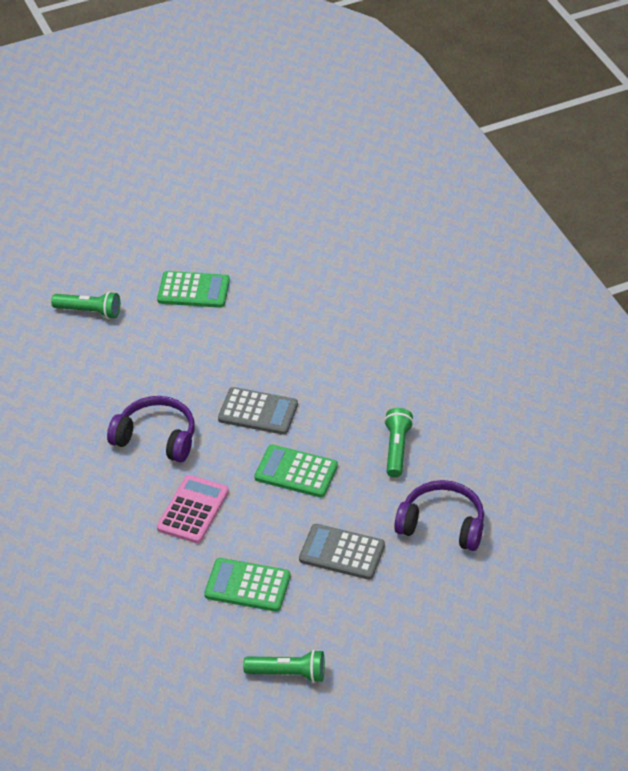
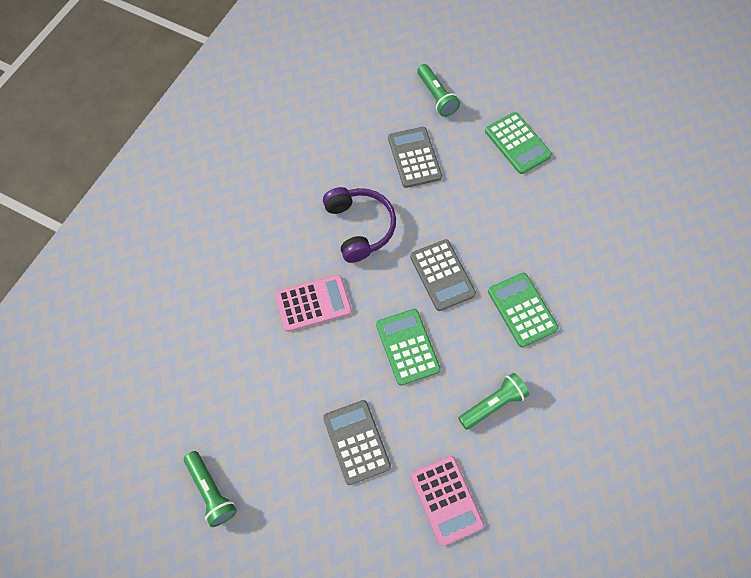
camera: 50 degrees right, 20 degrees up
green calculator [204,558,291,612] -> green calculator moved to [488,273,559,347]
purple headphones [394,480,484,551] -> pink calculator [410,456,484,546]
none -> grey calculator [388,127,442,188]

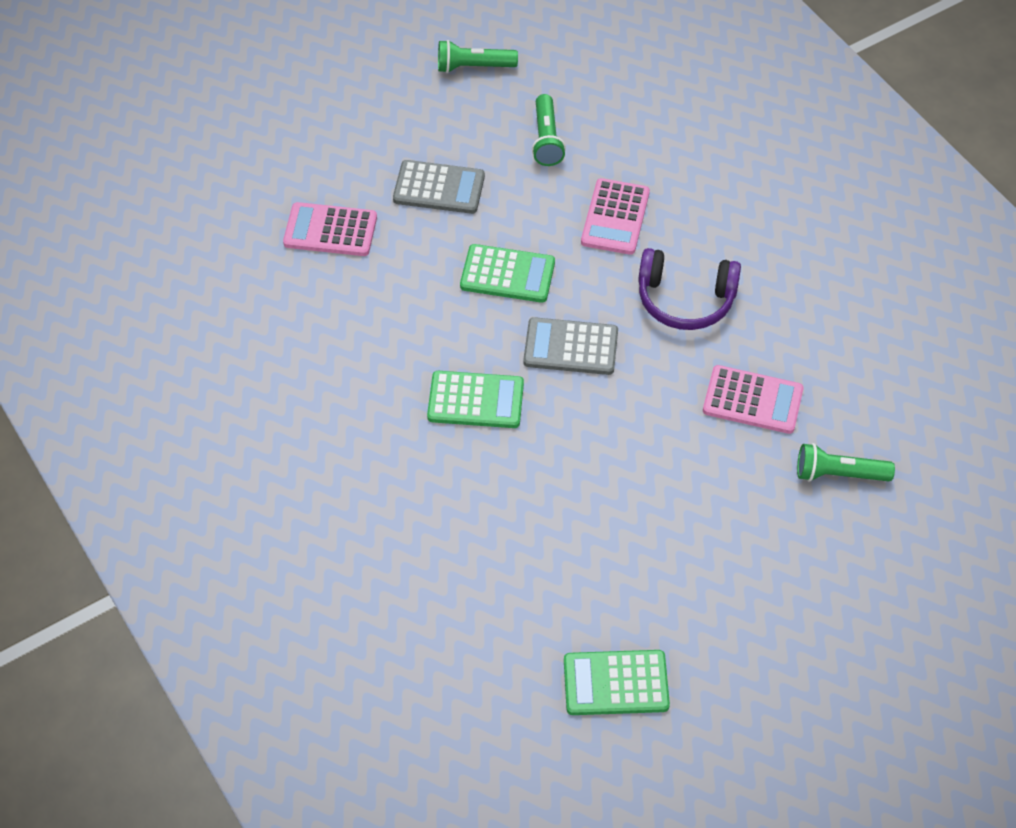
camera: 120 degrees right, 10 degrees down
grey calculator [388,127,442,188] -> pink calculator [703,365,804,434]
green flashlight [458,373,530,430] -> green flashlight moved to [532,94,566,166]
green calculator [485,112,552,174] -> green calculator moved to [564,650,670,715]

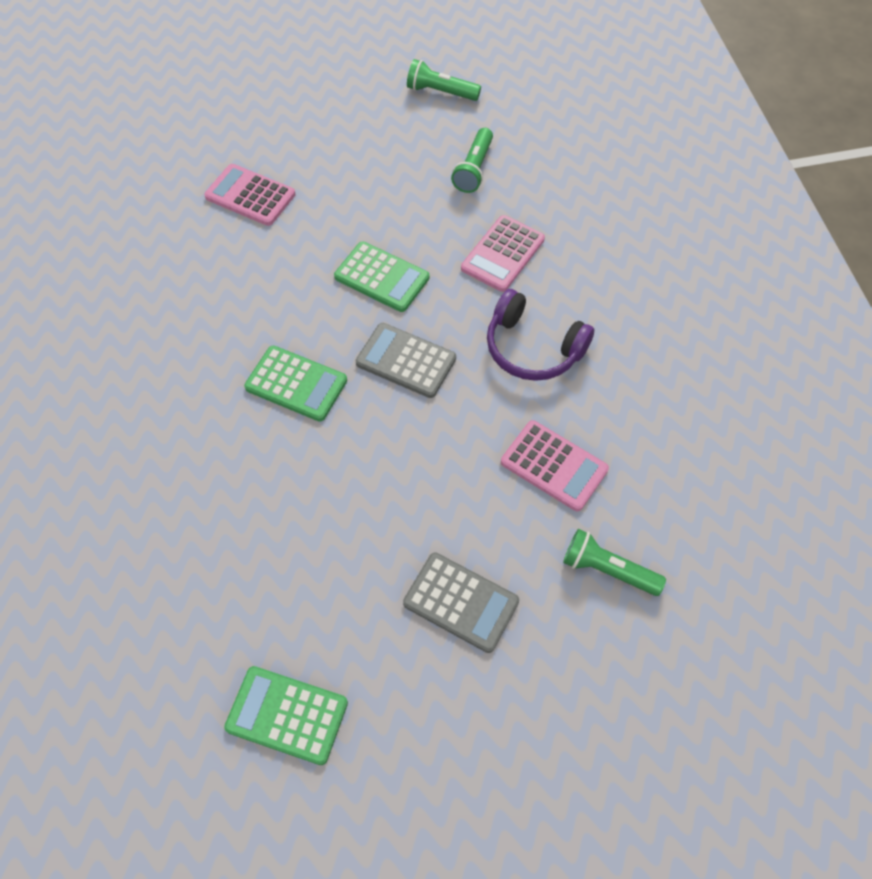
camera: 20 degrees right, 5 degrees up
grey calculator [393,160,485,214] -> grey calculator moved to [403,552,519,653]

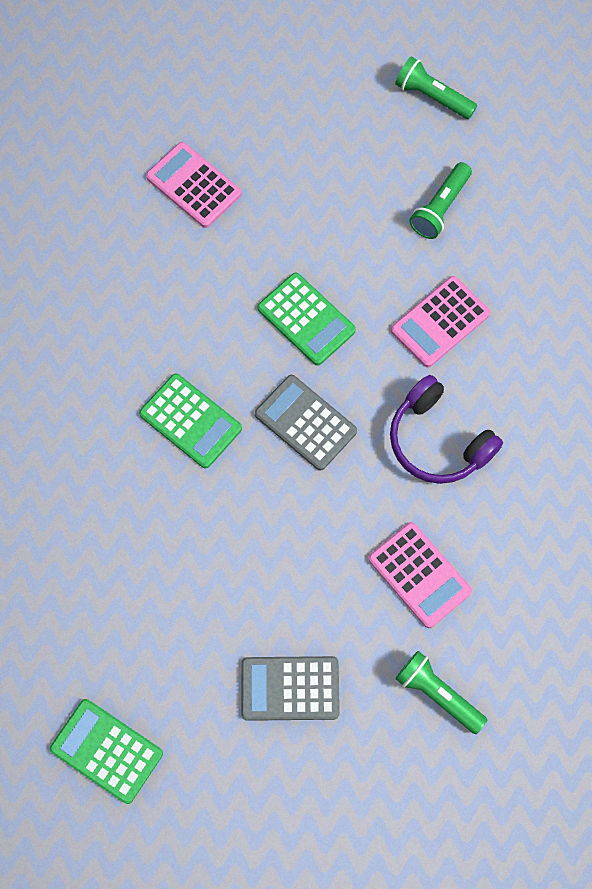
camera: 15 degrees right, 10 degrees up
grey calculator [403,552,519,653] -> grey calculator turned 135 degrees clockwise [241,656,340,721]

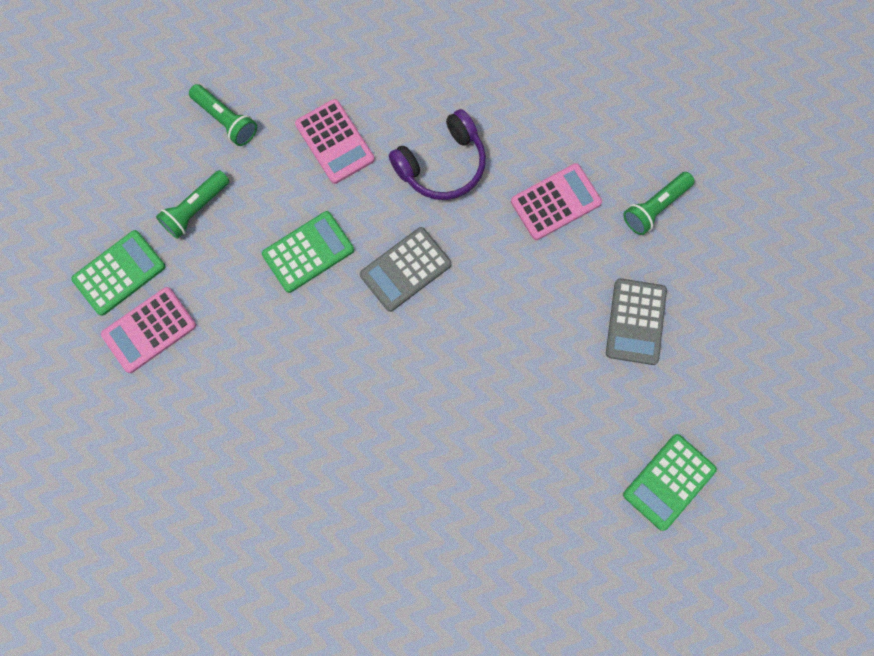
camera: 80 degrees left, 5 degrees up
green calculator [139,374,242,468] -> green calculator moved to [71,230,165,316]
green flashlight [395,56,477,119] -> green flashlight moved to [156,170,229,239]

